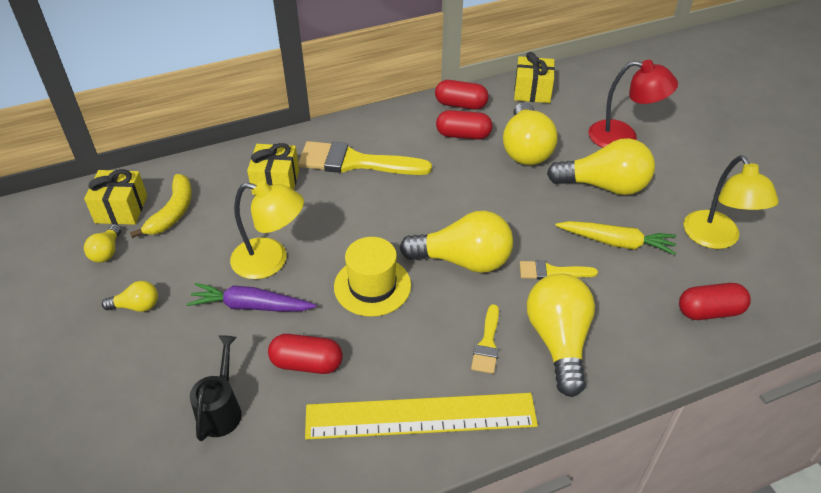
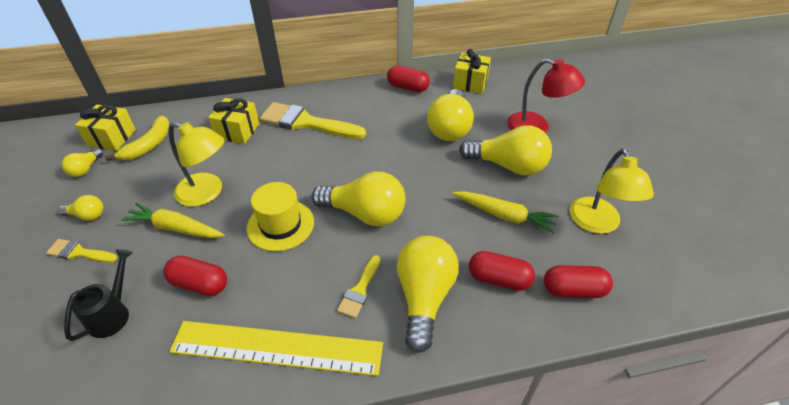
camera: 10 degrees right, 0 degrees up
purple carrot [187,283,317,312] -> yellow carrot [121,203,225,238]
red capsule [436,110,493,139] -> red capsule moved to [469,251,535,291]
yellow brush [520,260,598,280] -> yellow brush moved to [46,239,118,263]

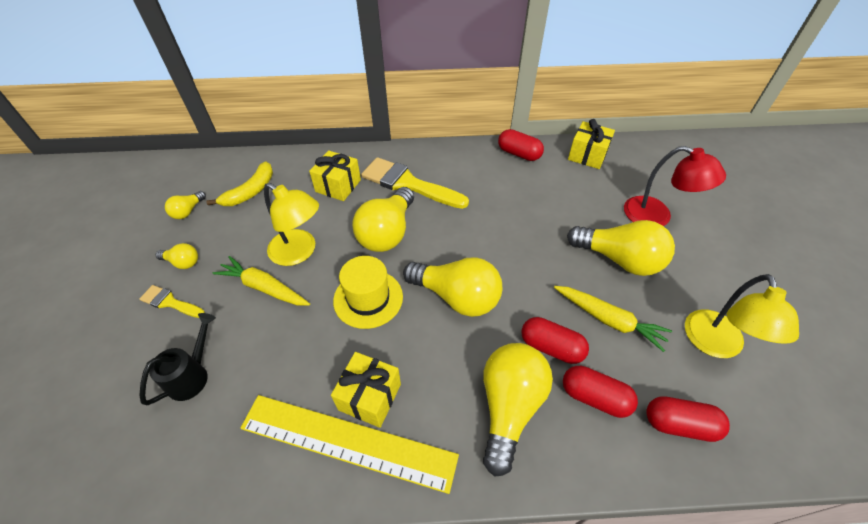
camera: 10 degrees right, 5 degrees up
yellow gift [75,104,136,151] -> yellow gift moved to [331,352,401,428]
red capsule [163,256,227,296] -> red capsule moved to [521,317,589,364]
yellow brush [337,255,380,319] -> none
yellow light bulb [427,89,474,141] -> yellow light bulb moved to [352,187,414,252]

